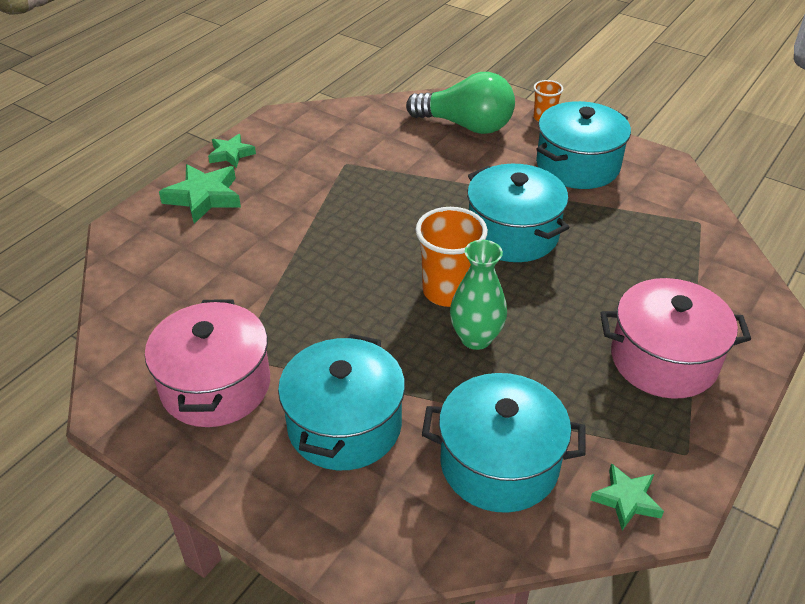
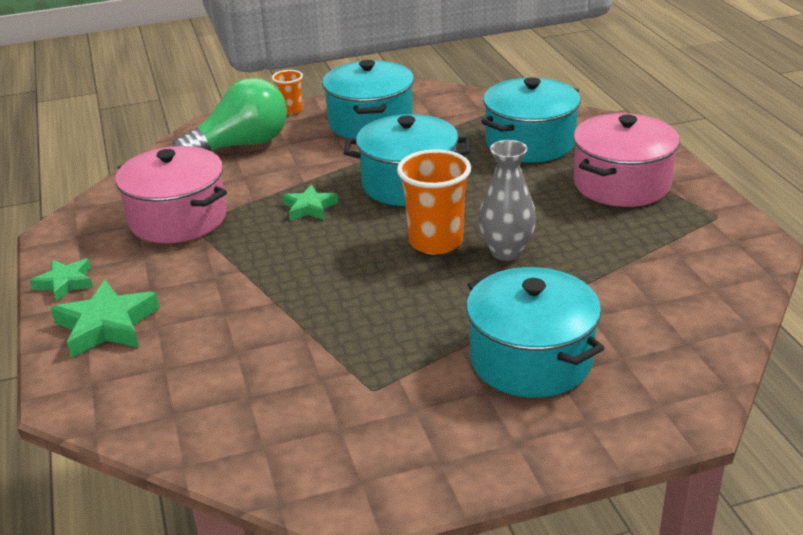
camera: 50 degrees left, 10 degrees down
pink pot [145,299,270,427] -> pink pot moved to [115,146,227,243]
turquoise pot [422,373,586,513] -> turquoise pot moved to [481,77,581,163]
green vase [450,240,507,350] -> grey vase [478,140,536,261]
green star [590,463,664,530] -> green star moved to [282,184,338,221]

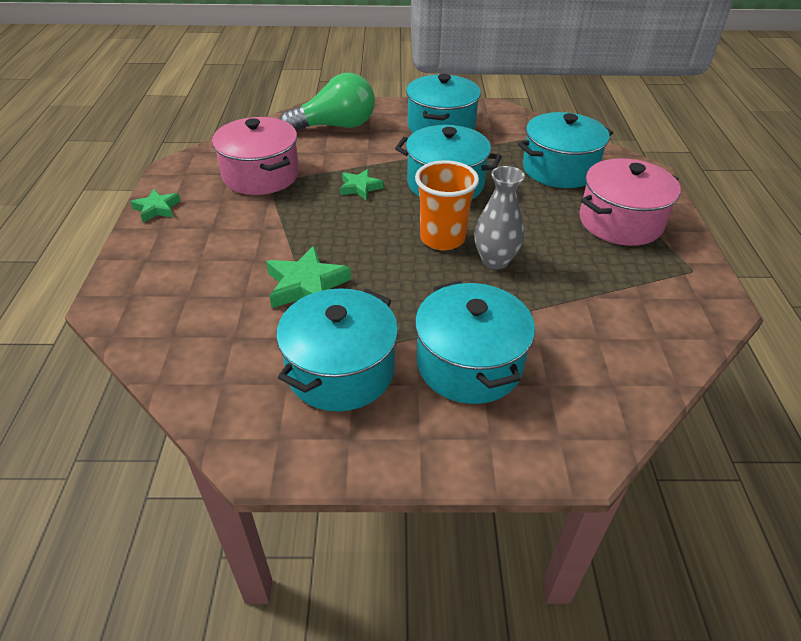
camera: 15 degrees right, 10 degrees up
green star [51,280,159,358] -> green star moved to [266,246,351,308]
orange cup [272,70,303,114] -> none
none -> turquoise pot [276,288,398,411]

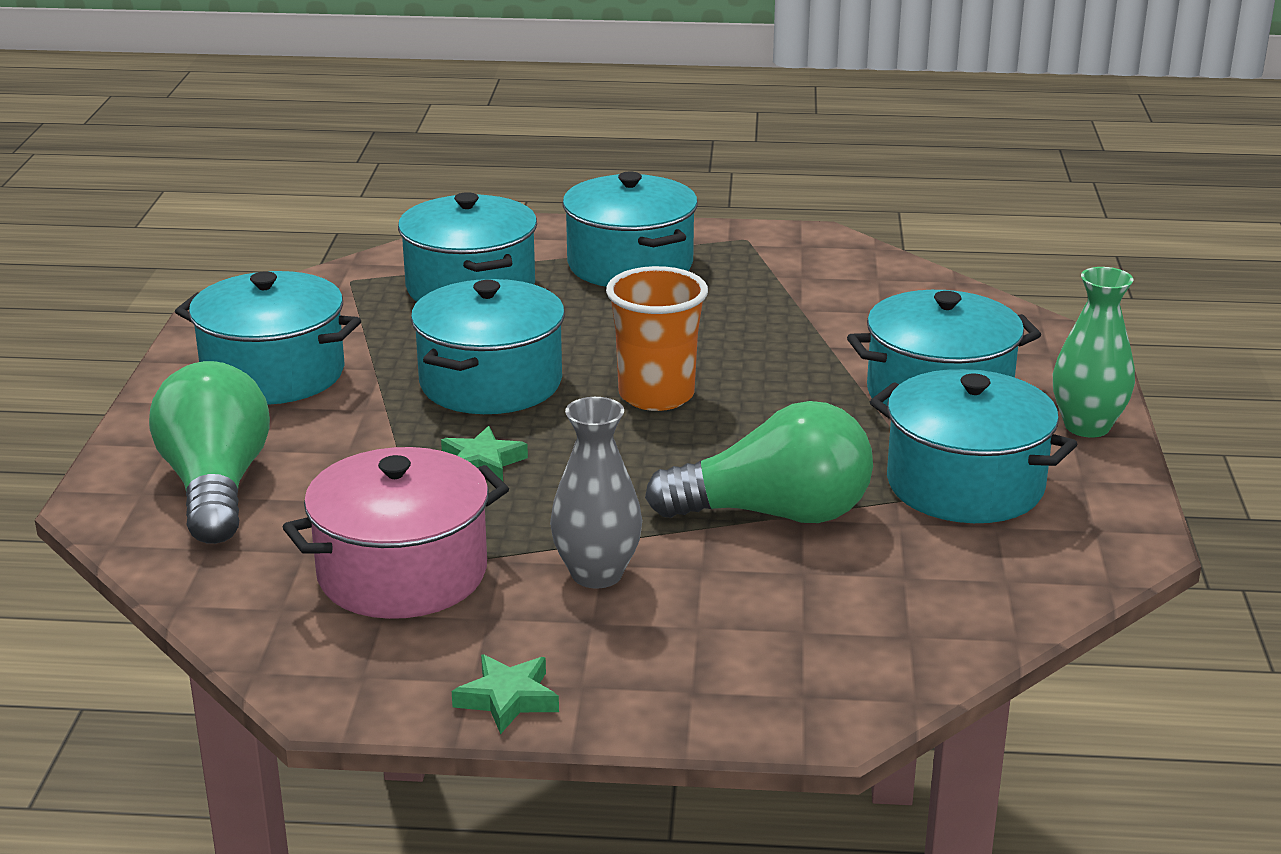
camera: 85 degrees left, 15 degrees down
green star [266,246,351,308] -> green light bulb [645,401,873,523]
grey vase [474,166,525,269] -> grey vase moved to [550,397,642,589]
pink pot [579,158,681,246] -> turquoise pot [562,171,698,287]
none -> green vase [1053,267,1135,438]

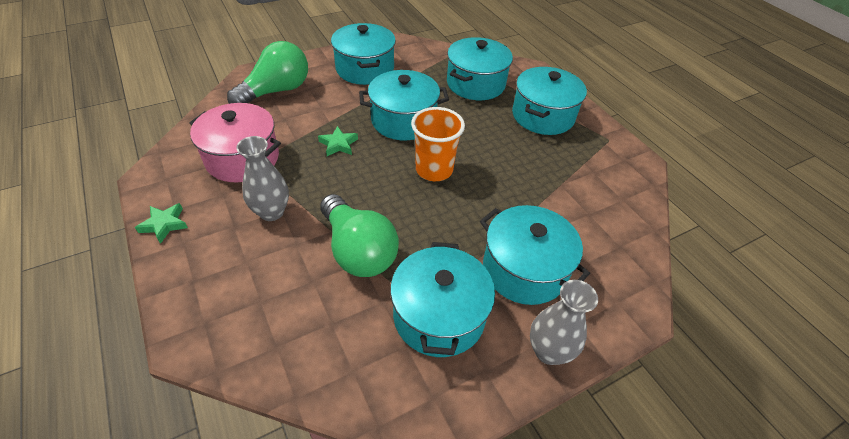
camera: 55 degrees right, 20 degrees up
green vase [1053,267,1135,438] -> grey vase [530,280,598,365]

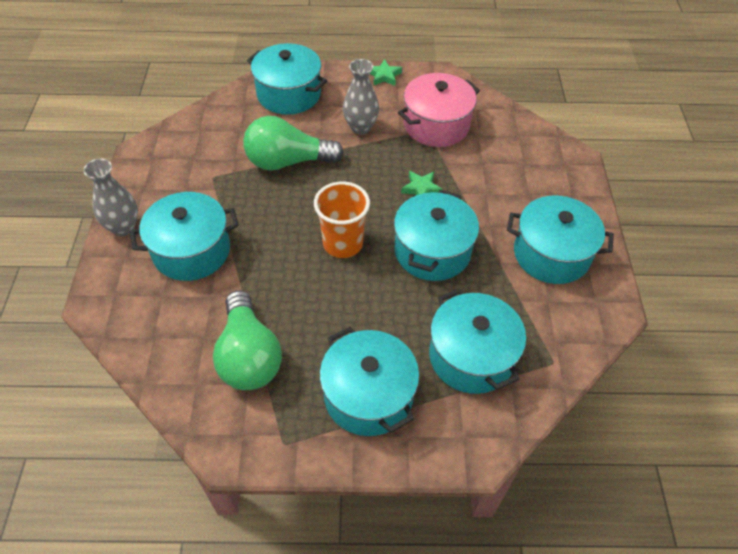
camera: 120 degrees right, 5 degrees up
green light bulb [227,41,308,104] -> green light bulb moved to [213,290,282,390]
turquoise pot [390,242,495,357] -> turquoise pot moved to [247,43,327,115]

